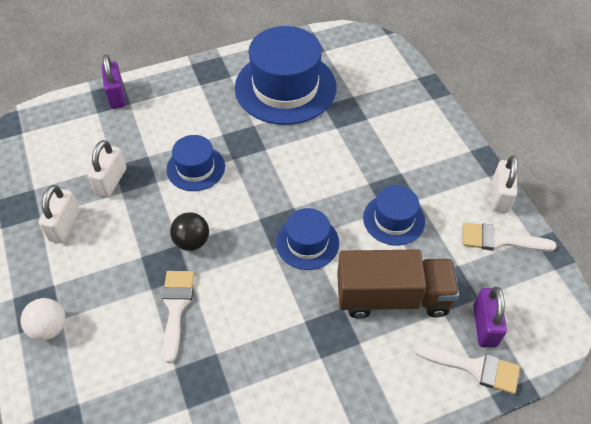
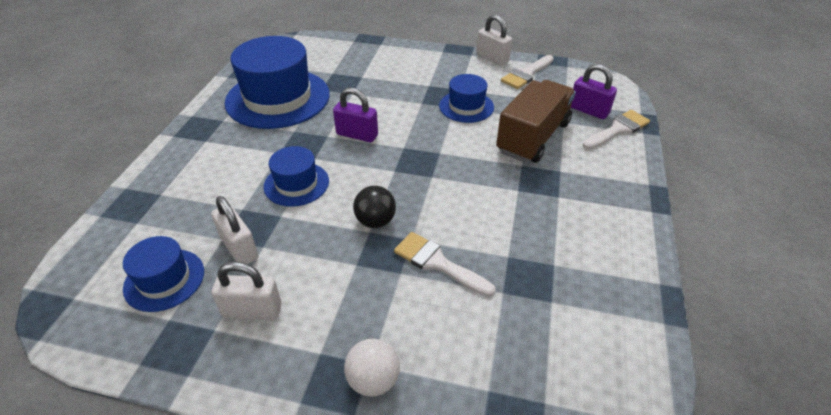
camera: 55 degrees left, 10 degrees down
white padlock [39,185,80,243] -> white padlock turned 45 degrees counterclockwise [211,262,282,320]
purple padlock [102,54,126,109] -> purple padlock moved to [333,88,378,142]
blue hat [276,208,339,270] -> blue hat moved to [123,236,204,312]

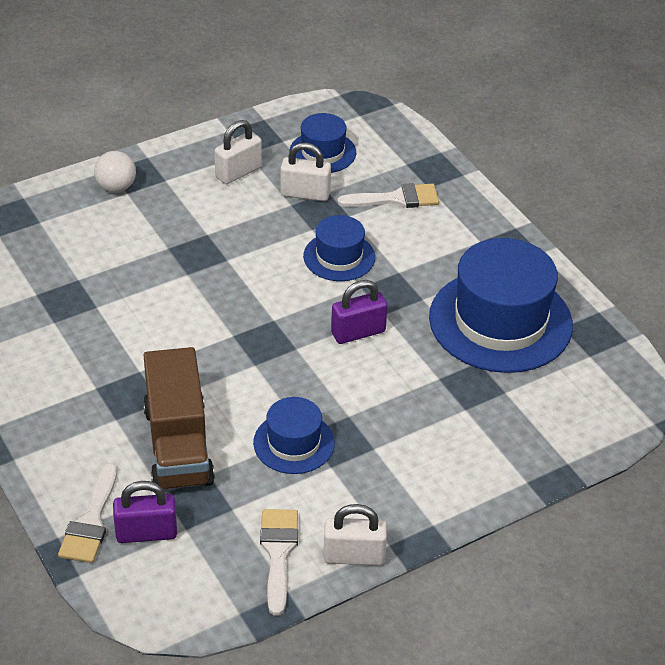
camera: 135 degrees right, 0 degrees up
black ball [353,186,396,228] -> none
white brush [394,232,496,297] -> white brush moved to [337,183,439,208]

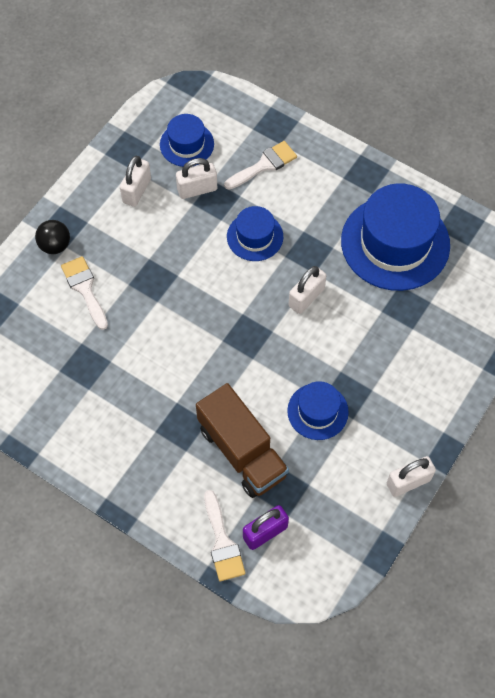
camera: 25 degrees left, 20 degrees up
white ball [94,151,136,192] -> black ball [35,220,70,254]
white brush [260,509,298,616] -> white brush moved to [61,256,108,330]
purple padlock [331,280,388,344] -> white padlock [288,266,327,314]

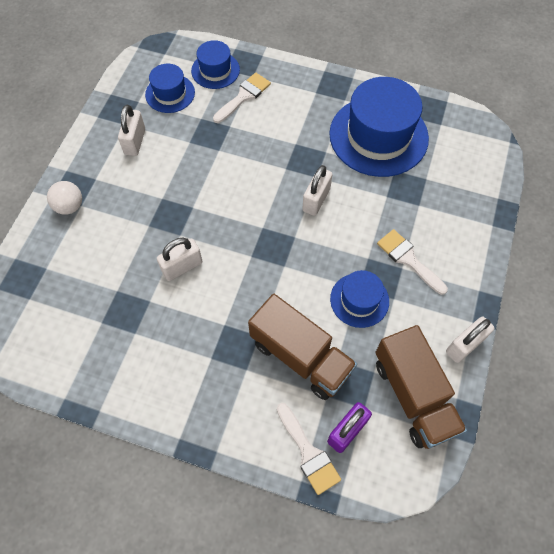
camera: 15 degrees left, 0 degrees up
black ball [35,220,70,254] -> white ball [47,181,82,215]
white brush [61,256,108,330] -> white brush moved to [377,229,448,295]
white padlock [176,158,217,199] -> white padlock moved to [157,237,202,281]
blue hat [227,206,283,261] -> blue hat moved to [191,40,240,89]
none -> brown truck [375,325,467,449]

